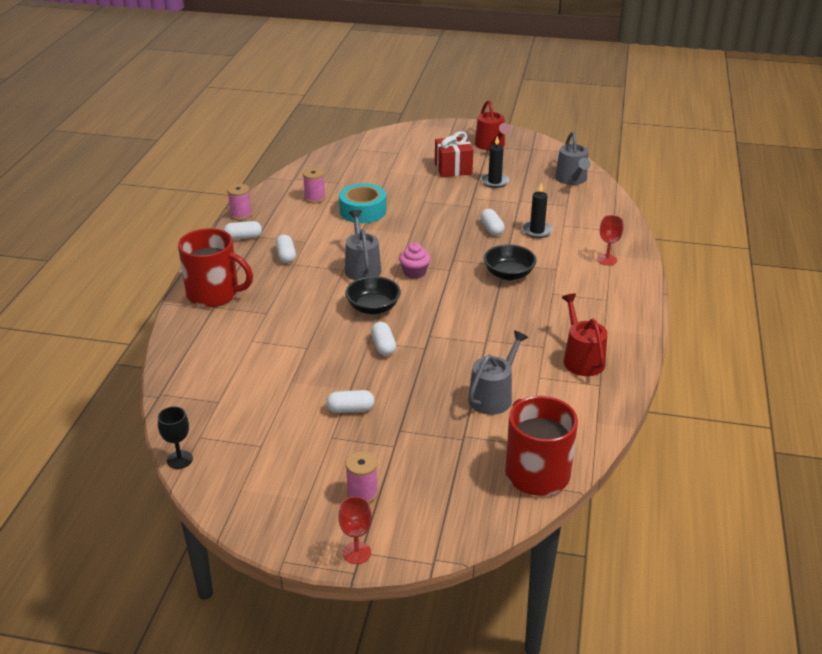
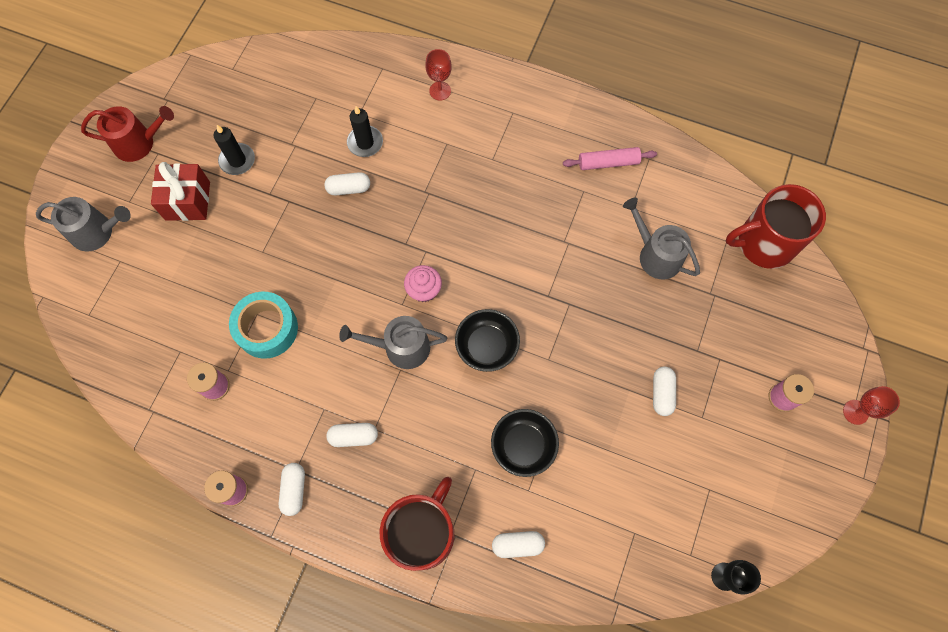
camera: 80 degrees left, 35 degrees up
white capsule [371,322,396,356] -> white capsule moved to [492,531,545,558]
black bowl [483,244,537,280] -> black bowl moved to [491,409,559,477]
grey watering can [555,132,591,185] -> grey watering can moved to [36,197,131,252]
red watering can [562,293,607,376] -> pink rolling pin [563,147,657,170]

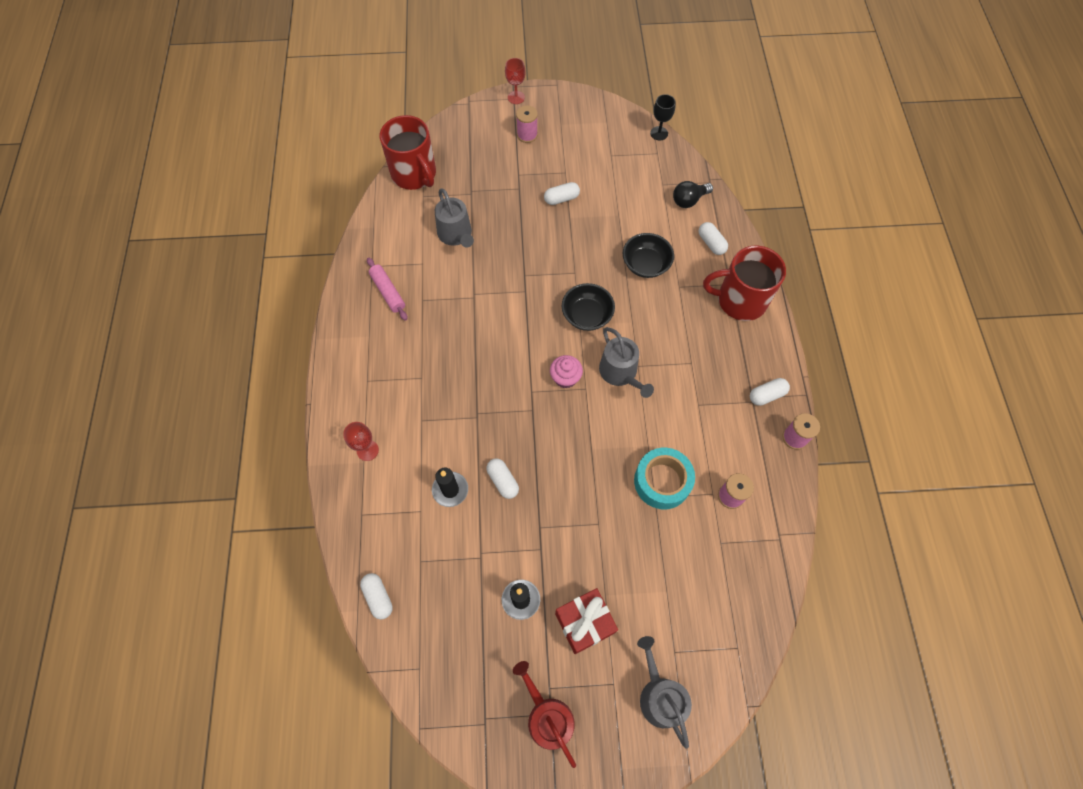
camera: 115 degrees left, 5 degrees down
white capsule [327,423,378,447] -> white capsule moved to [360,573,393,619]
grey watering can [623,198,700,279] -> grey watering can turned 45 degrees counterclockwise [435,188,474,248]
none -> black light bulb [673,181,713,208]

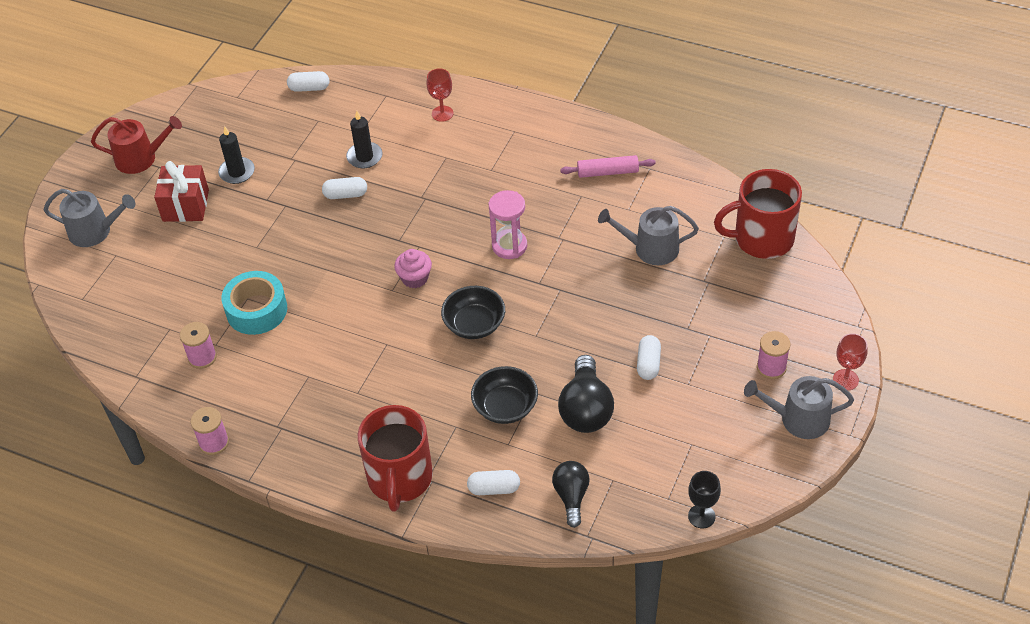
camera: 120 degrees right, 15 degrees down
grey watering can [599,327,654,398] -> grey watering can moved to [744,376,854,439]
red mug [703,246,786,321] -> red mug turned 150 degrees clockwise [358,405,433,511]
white capsule [750,378,790,406] -> none
none -> pink hourglass [489,190,527,259]
none -> black light bulb [558,355,614,433]

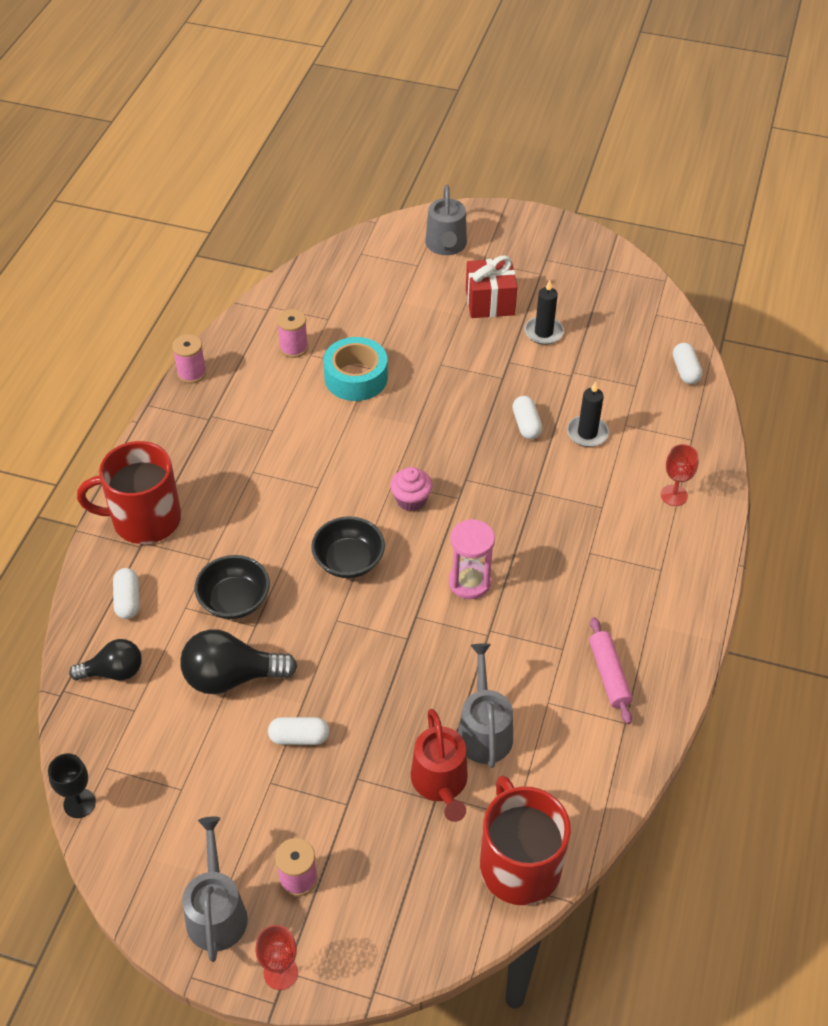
camera: 80 degrees right, 0 degrees up
red watering can [91,116,182,174] -> red watering can moved to [411,709,468,822]

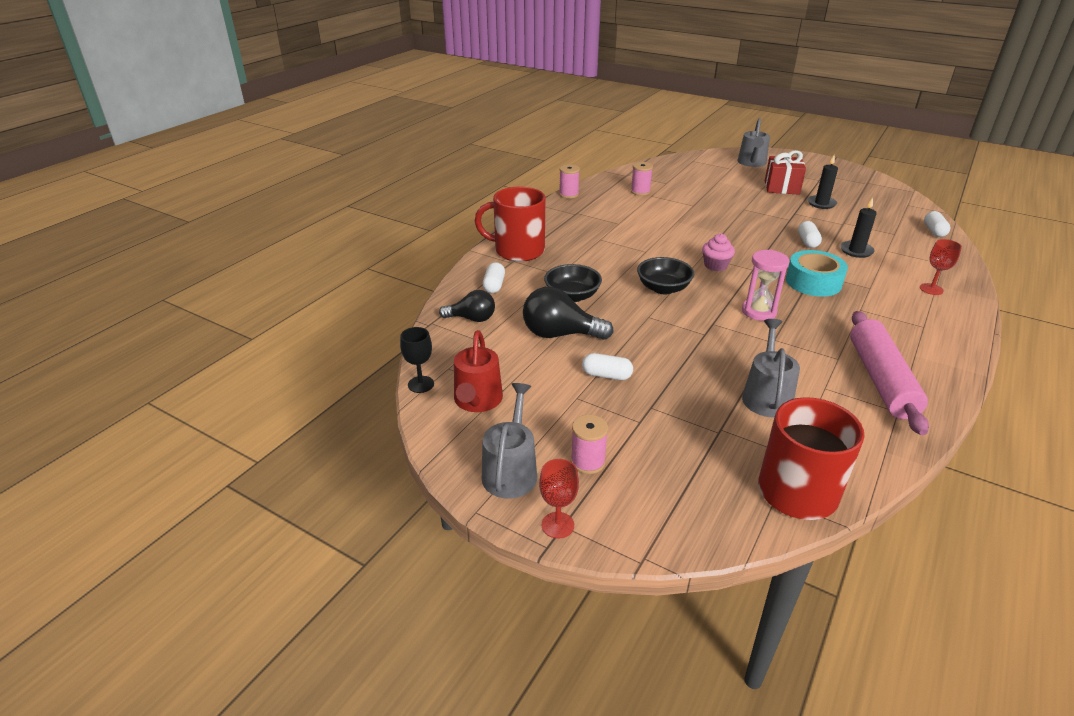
camera: 15 degrees right, 15 degrees down
turquoise tape [323,337,388,401] -> turquoise tape moved to [786,250,848,297]
red watering can [411,709,468,822] -> red watering can moved to [454,330,503,412]
pink rolling pin [589,617,633,724] -> pink rolling pin [850,311,929,435], size x1.77

